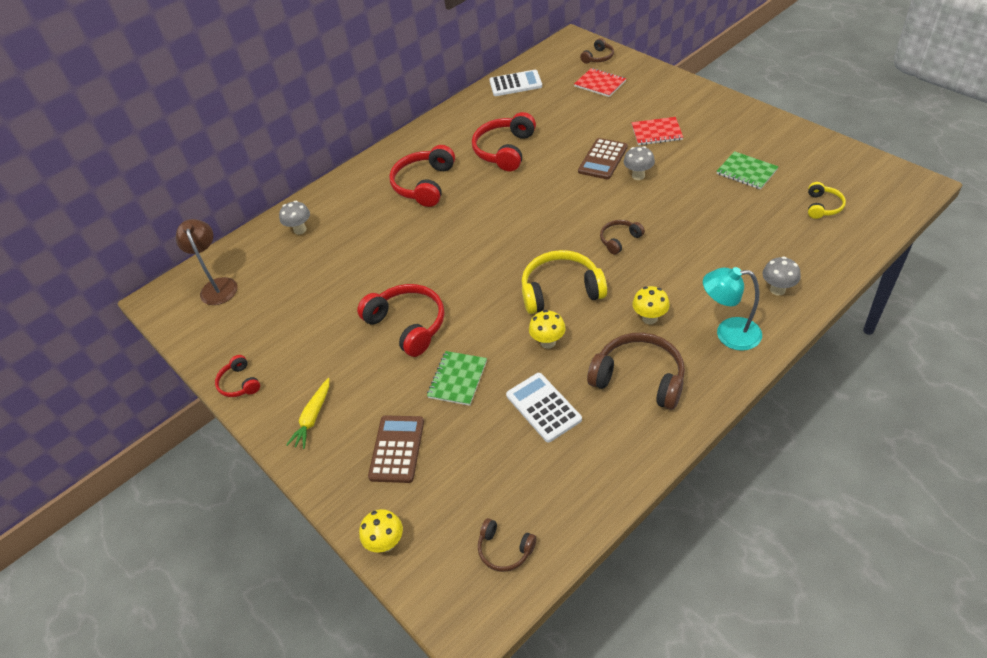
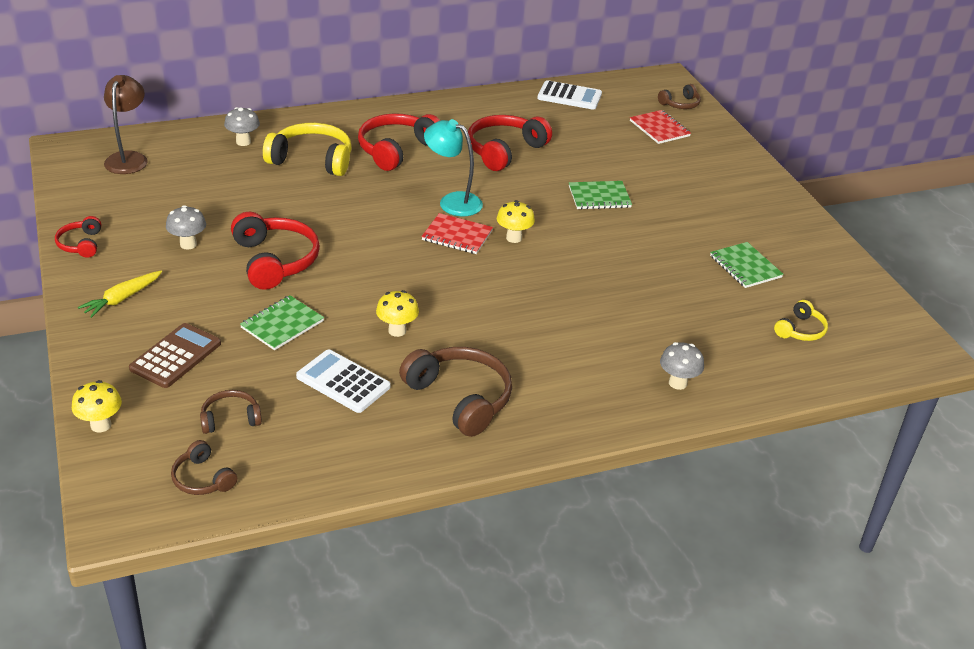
camera: 15 degrees right, 10 degrees down
white calculator [506,373,582,442] -> white calculator turned 45 degrees counterclockwise [296,349,390,413]
yellow headphones [522,250,607,314] -> yellow headphones moved to [263,123,352,176]
brown calculator [578,138,628,179] -> green notebook [569,181,632,209]
brown headphones [600,220,645,255] -> brown headphones moved to [200,390,262,434]
grey mushroom [624,146,655,180] -> grey mushroom moved to [166,205,206,250]
red notebook [632,117,683,145] -> red notebook moved to [421,213,493,254]
yellow mushroom [632,286,670,324] -> yellow mushroom moved to [497,200,535,243]
turquoise lamp [703,267,762,351] -> turquoise lamp moved to [424,119,483,216]

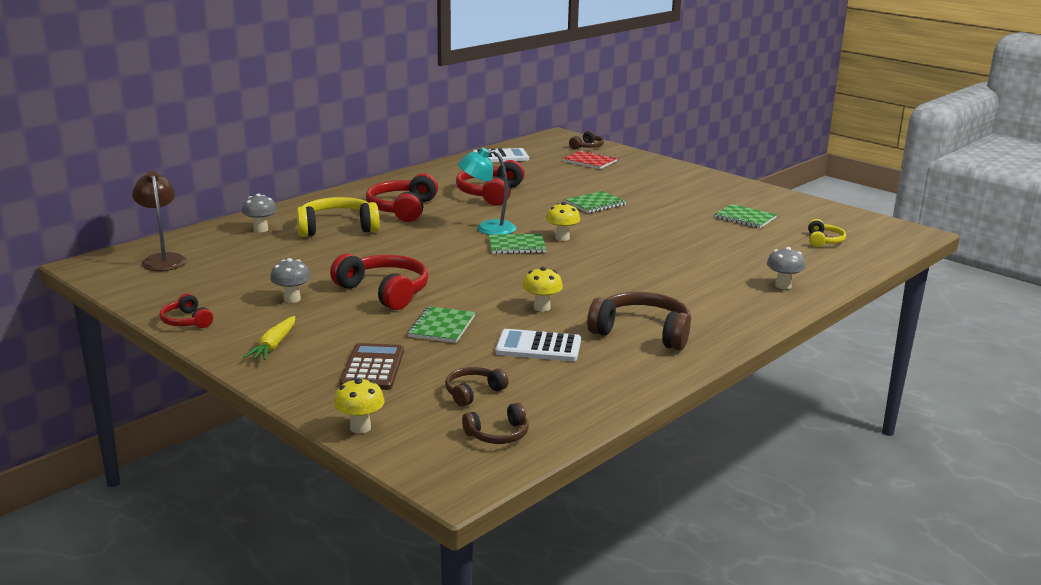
camera: 25 degrees left, 15 degrees down
brown headphones [171,440,237,495] -> brown headphones turned 45 degrees counterclockwise [462,403,529,444]
red notebook [421,213,493,254] -> green notebook [488,234,546,254]

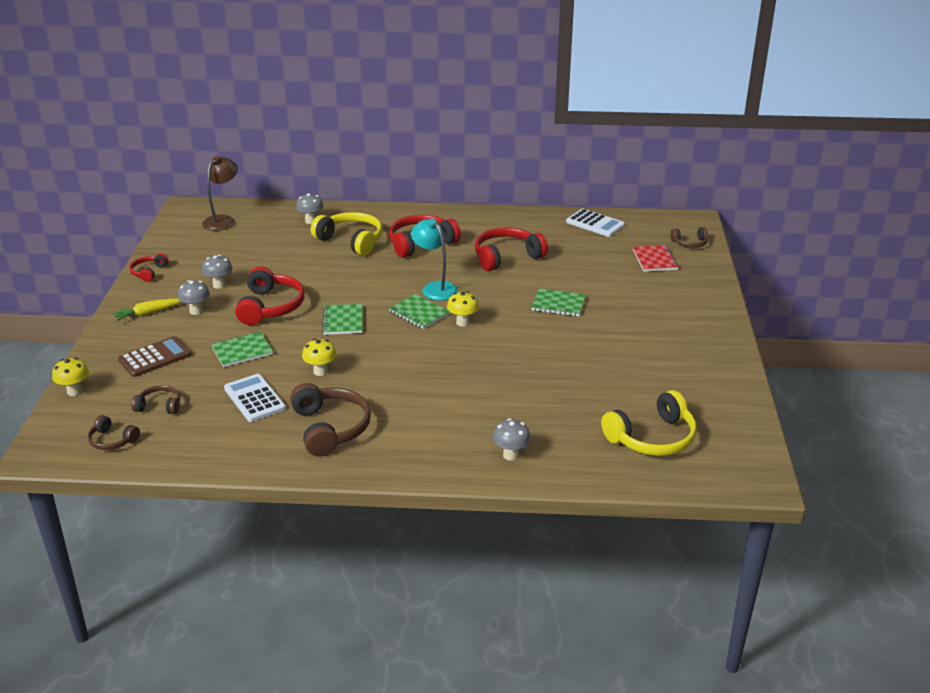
camera: 50 degrees right, 10 degrees up
green notebook [714,204,777,228] -> green notebook moved to [322,304,363,335]
yellow headphones [808,219,846,247] -> yellow headphones [601,390,697,456], size x1.87
none -> grey mushroom [178,280,210,315]

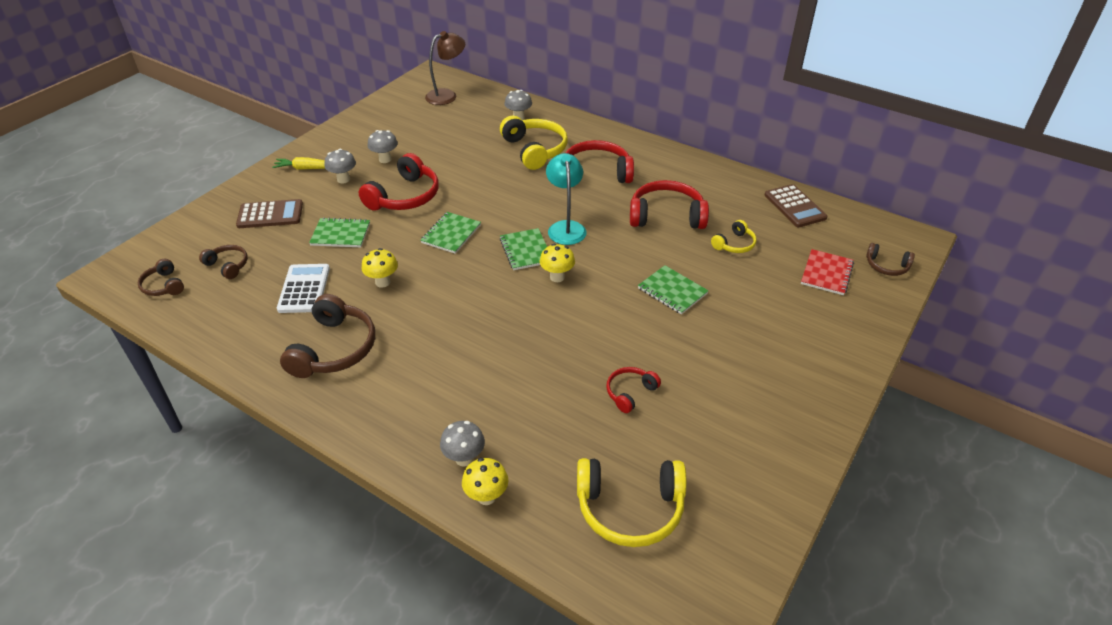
camera: 30 degrees right, 10 degrees up
yellow mushroom [52,358,89,396] -> yellow mushroom moved to [462,458,508,505]
red headphones [129,253,169,282] -> red headphones moved to [606,367,661,413]
white calculator [566,209,625,237] -> brown calculator [764,184,828,227]
none -> yellow headphones [711,220,757,253]

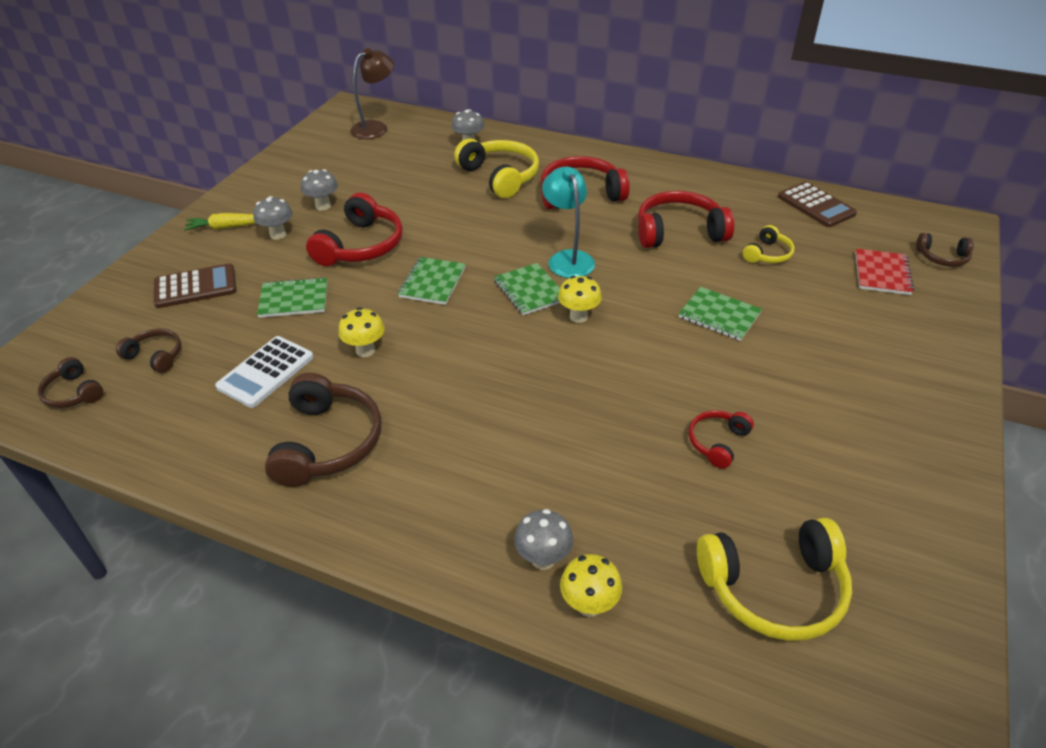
camera: 10 degrees left, 0 degrees up
white calculator [277,264,330,313] -> white calculator turned 135 degrees counterclockwise [215,336,314,408]

